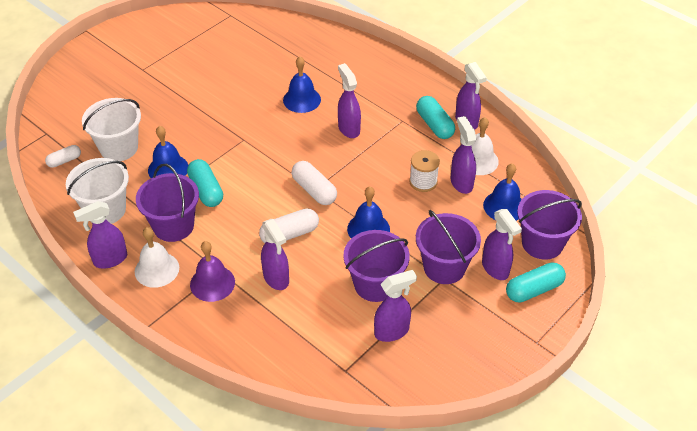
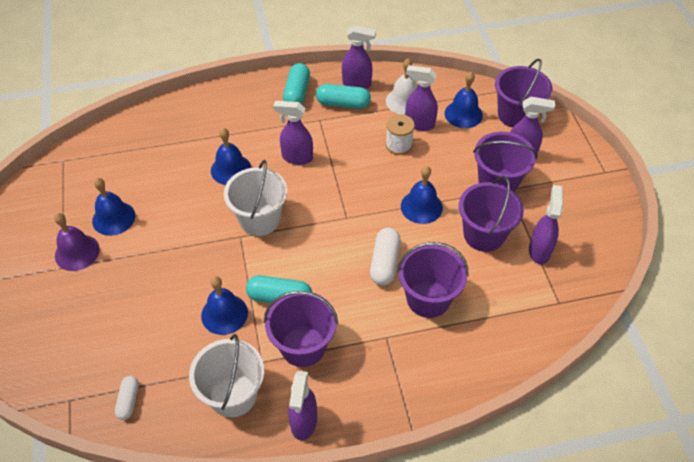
camera: 55 degrees left, 5 degrees up
white bucket [82,98,141,161] -> white bucket moved to [224,160,287,236]
white bell [135,227,179,288] -> none
purple bell [190,241,235,302] -> purple bell moved to [54,213,100,271]
purple spray bottle [261,219,289,290] -> purple bucket [397,242,468,318]
white capsule [291,161,337,205] -> none
turquoise capsule [506,262,566,303] -> turquoise capsule moved to [283,63,310,104]
none -> blue bell [92,178,135,236]

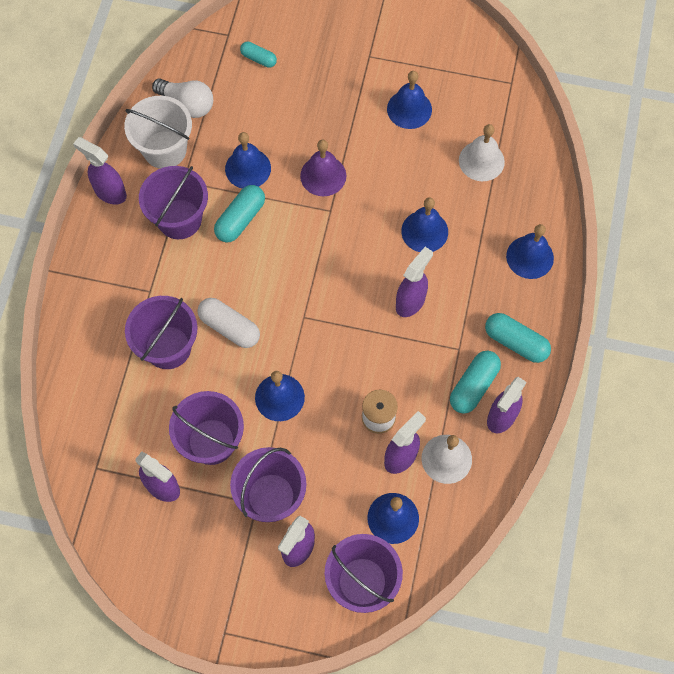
camera: 115 degrees right, 15 degrees up
purple bell [54,213,100,271] -> purple bell moved to [300,140,346,196]
white capsule [115,376,139,420] -> none
white bucket [224,160,287,236] -> none
none -> white light bulb [152,78,213,118]
none -> turquoise capsule [240,42,277,68]
none -> white bell [459,124,505,181]
none -> blue bell [506,224,554,279]

